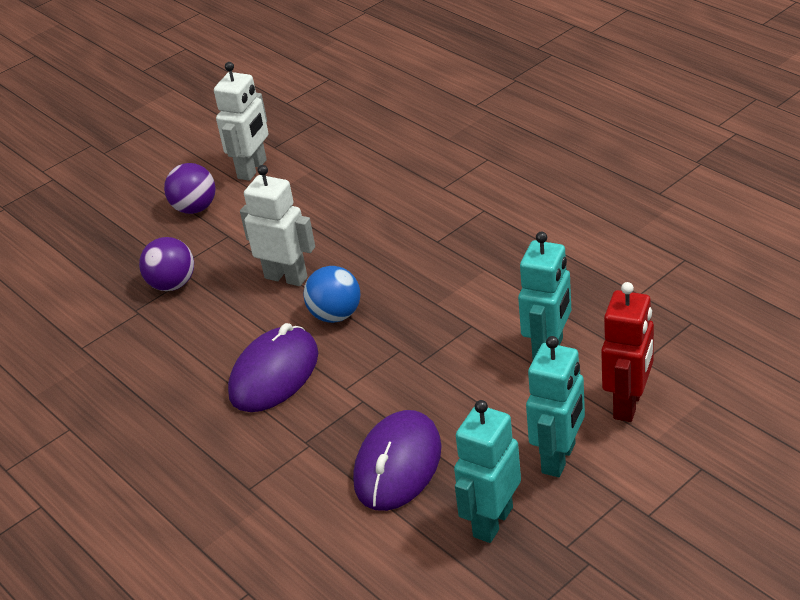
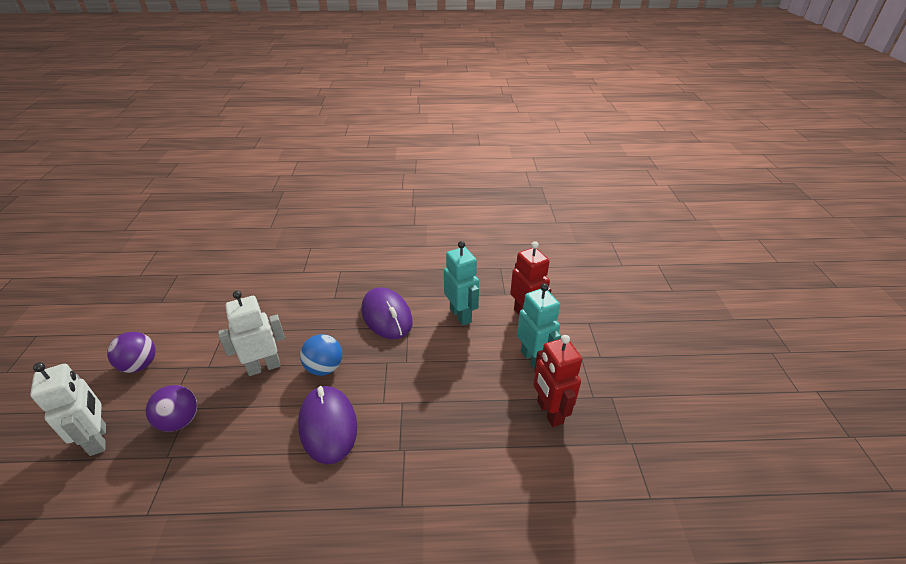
camera: 55 degrees left, 0 degrees up
white robot [214,62,268,181] -> white robot moved to [30,362,106,456]
purple mouse [353,410,442,511] -> purple mouse moved to [361,287,413,339]
turquoise robot [454,400,521,543] -> red robot [533,335,582,427]

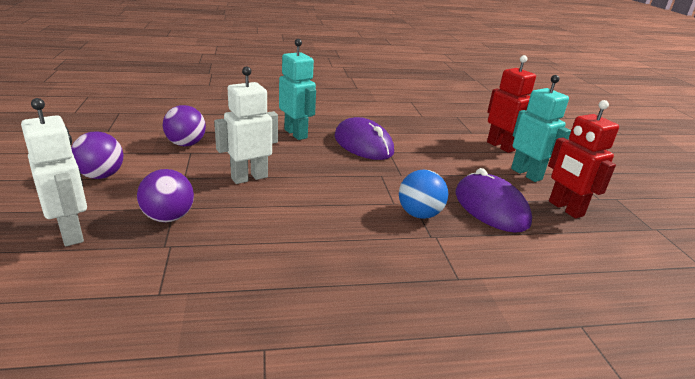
camera: 10 degrees left, 10 degrees down
purple mouse [298,386,357,464] -> purple mouse moved to [455,168,532,233]
blue ball [300,334,342,376] -> blue ball moved to [399,170,448,219]
turquoise robot [444,241,479,326] -> turquoise robot moved to [279,39,316,140]
none -> purple ball [163,105,206,146]

